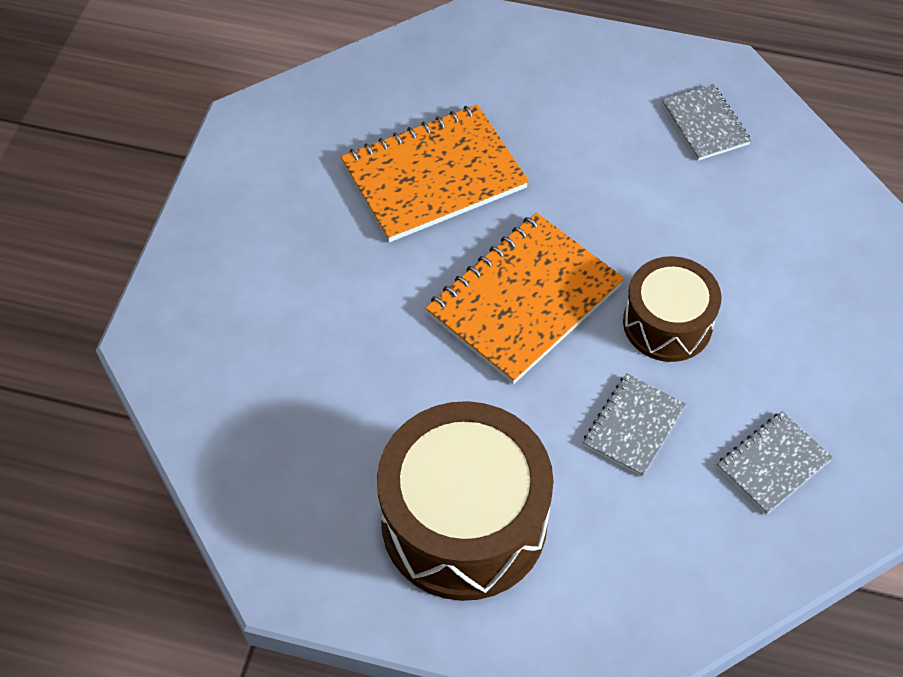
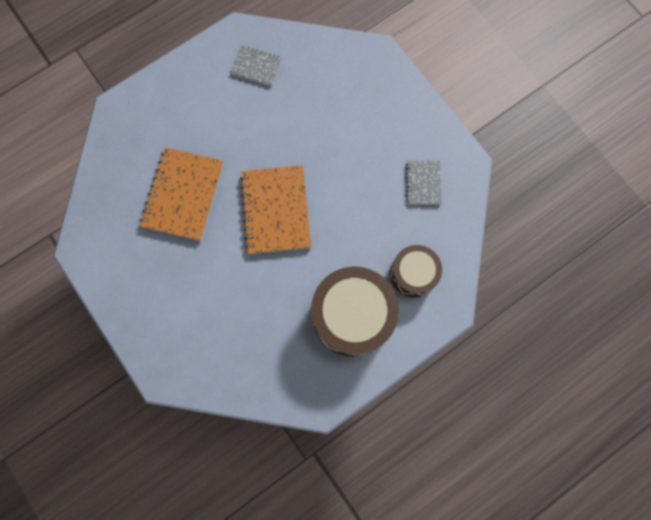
camera: 50 degrees left, 20 degrees up
grey notebook [583,374,686,477] -> none
brown drum [623,256,721,362] -> brown drum moved to [390,245,442,297]

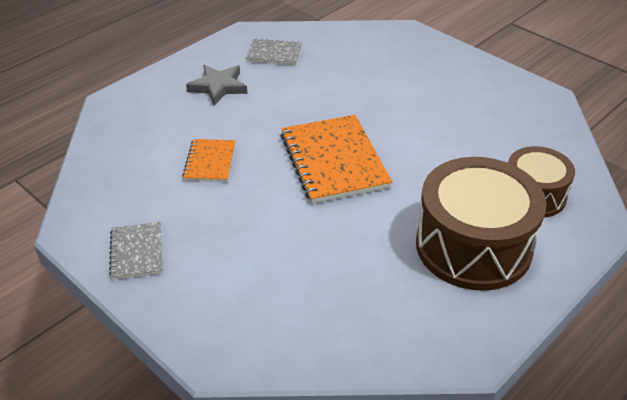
camera: 10 degrees left, 35 degrees down
orange notebook [140,147,224,241] -> orange notebook [182,139,236,182], size x0.54
grey notebook [406,160,442,205] -> grey notebook moved to [109,222,163,280]
none -> grey star [186,65,247,105]

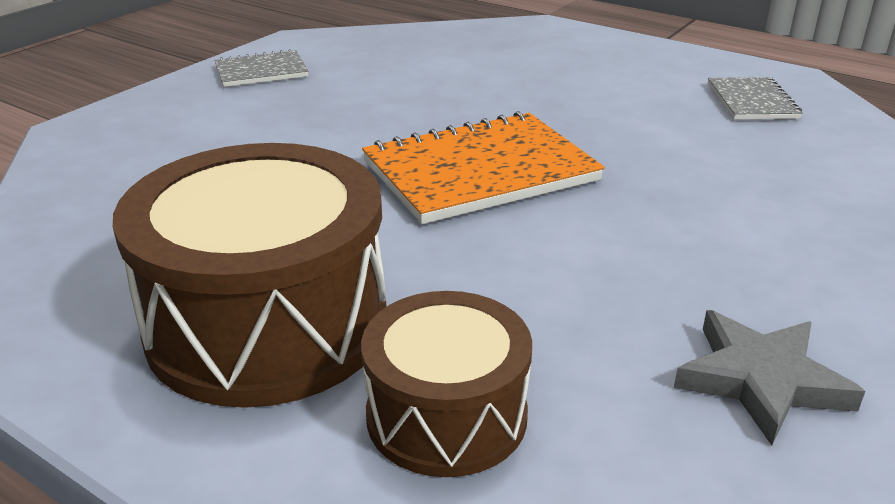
camera: 80 degrees right, 10 degrees down
orange notebook [182,139,236,182] -> none
grey star [186,65,247,105] -> grey star moved to [674,310,865,445]

